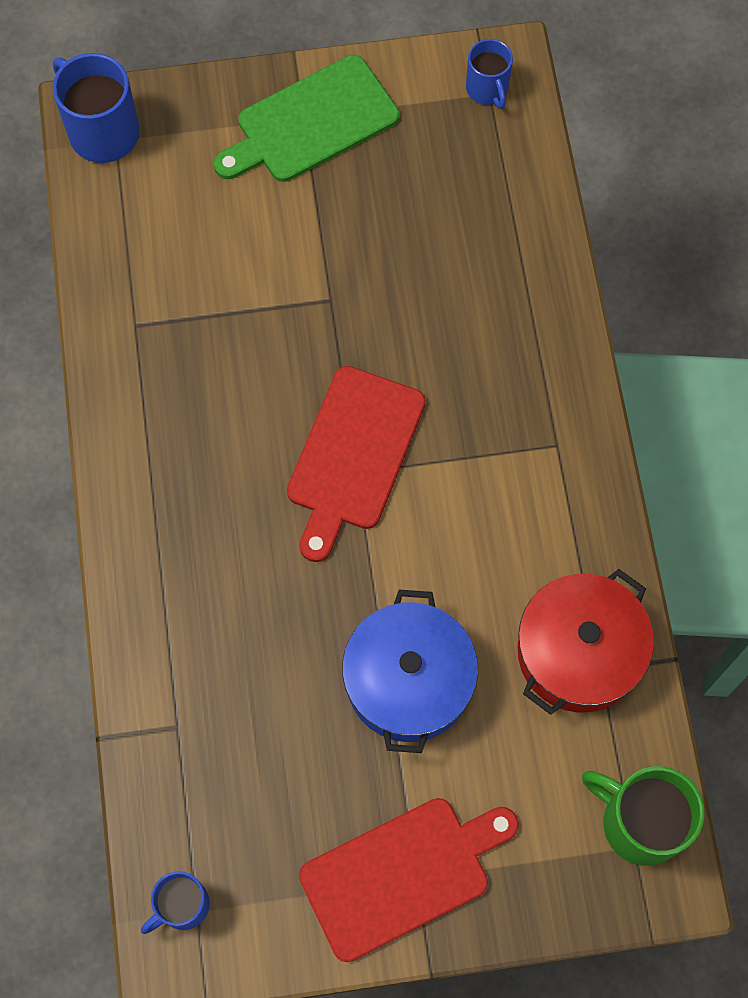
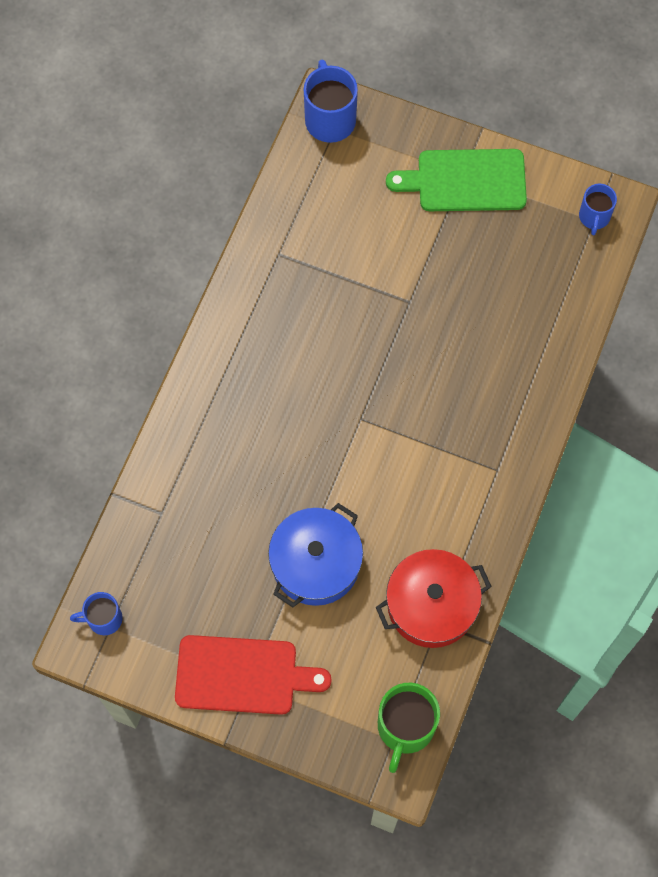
camera: 30 degrees right, 0 degrees up
red cutting board [287,366,426,562] -> none
green mug [582,766,705,866] -> green mug turned 135 degrees counterclockwise [378,683,440,773]

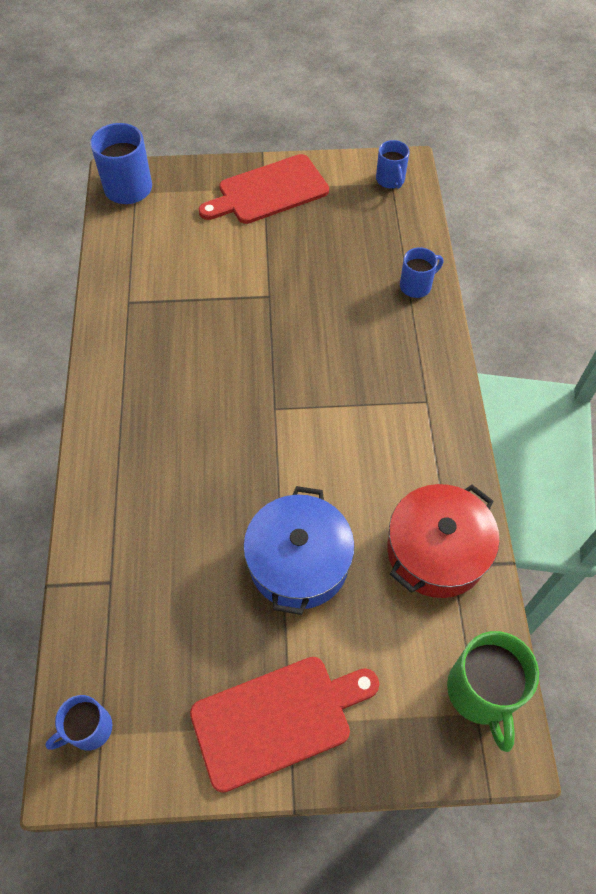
camera: 25 degrees left, 10 degrees down
green cutting board [386,149,527,211] -> red cutting board [198,154,329,224]
none -> blue mug [400,247,443,298]

